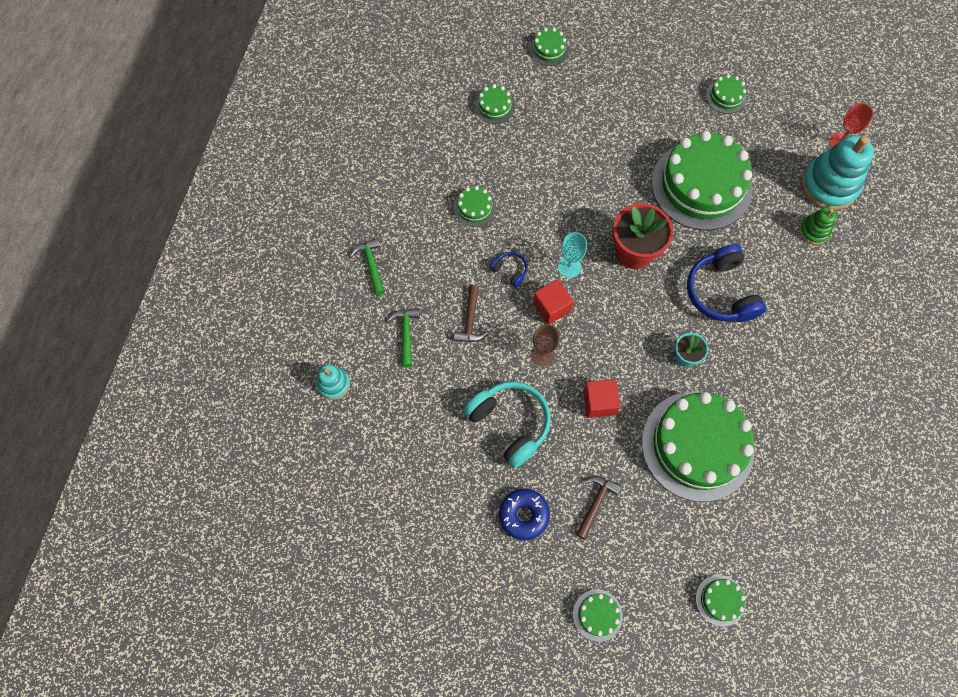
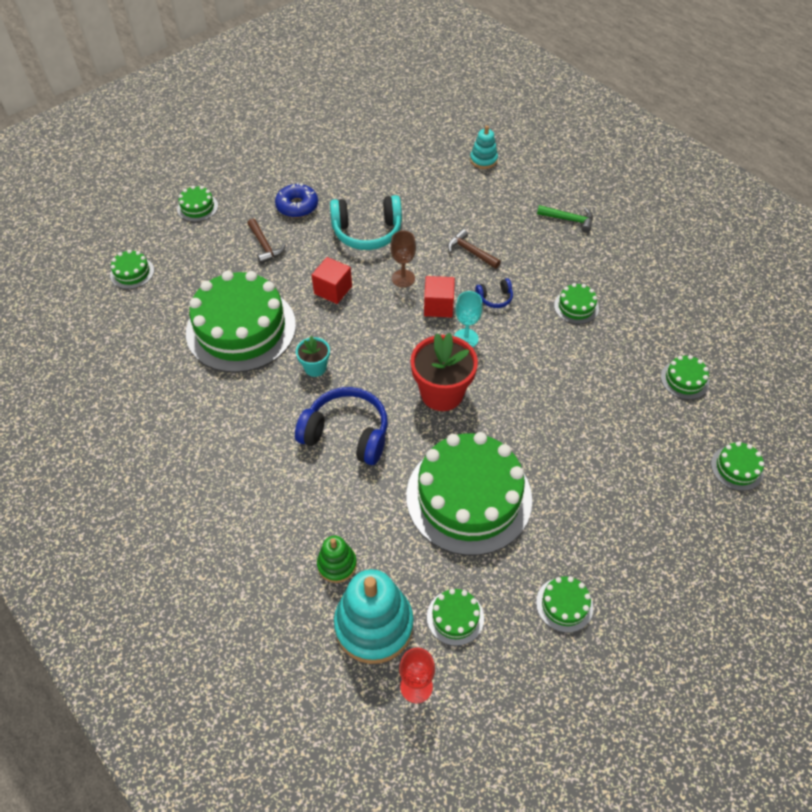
camera: 125 degrees right, 15 degrees down
green hammer [387,308,420,367] -> none
none -> green cake [427,588,484,646]

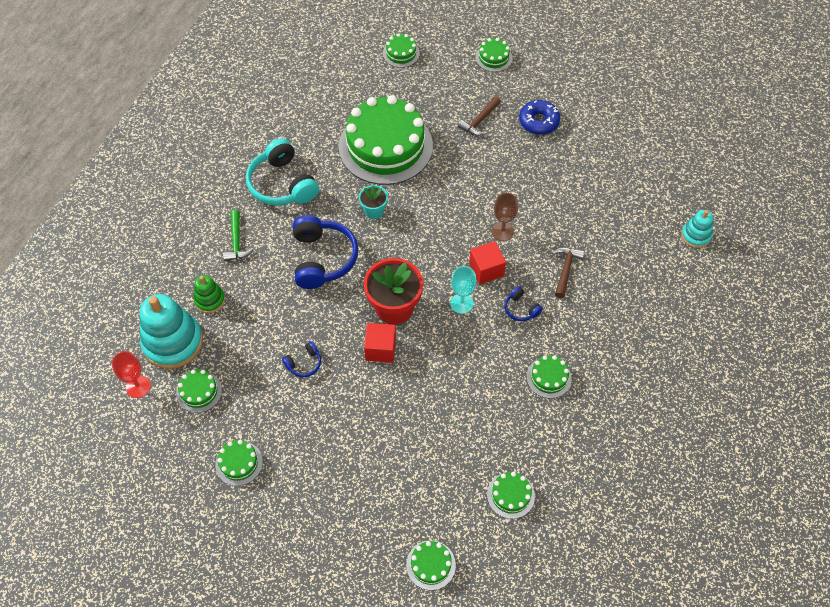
camera: 65 degrees right, 5 degrees up
red cube [312,257,352,304] -> red cube moved to [364,323,396,363]
turquoise headphones [330,195,402,250] -> turquoise headphones moved to [246,138,319,206]
green cake [406,432,532,556] -> blue headphones [282,341,321,377]
green hammer [537,205,593,233] -> green hammer moved to [223,210,254,261]

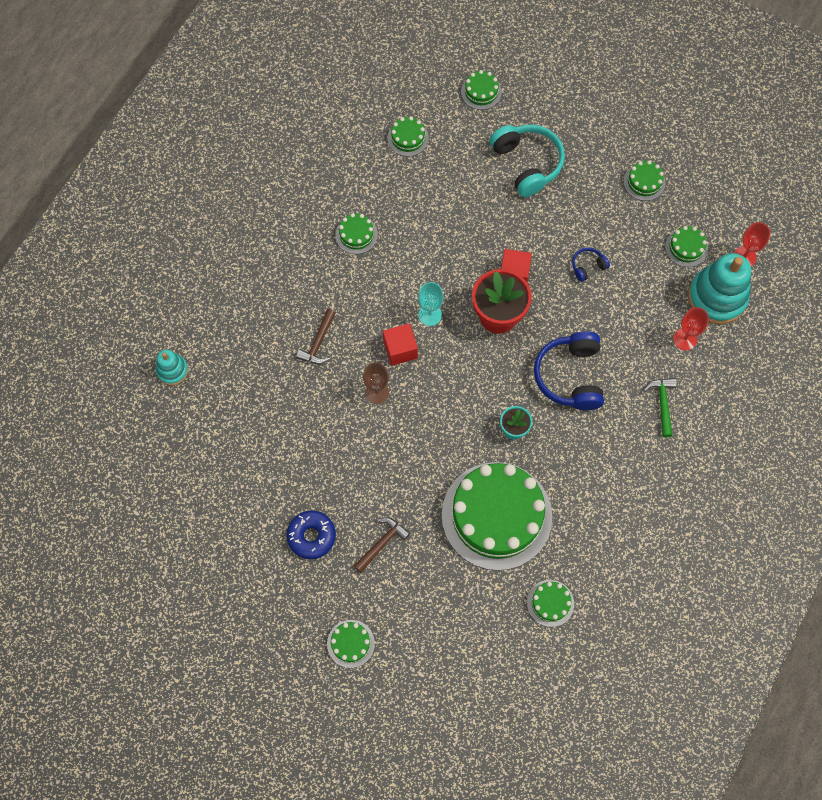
camera: 175 degrees left, 10 degrees up
green stacking toy [193,275,225,313] -> red goblet [673,307,709,350]
turquoise headphones [246,138,319,206] -> turquoise headphones moved to [490,124,565,197]
green cake [383,33,420,68] -> green cake moved to [527,580,574,627]
blue headphones [504,286,543,321] -> none

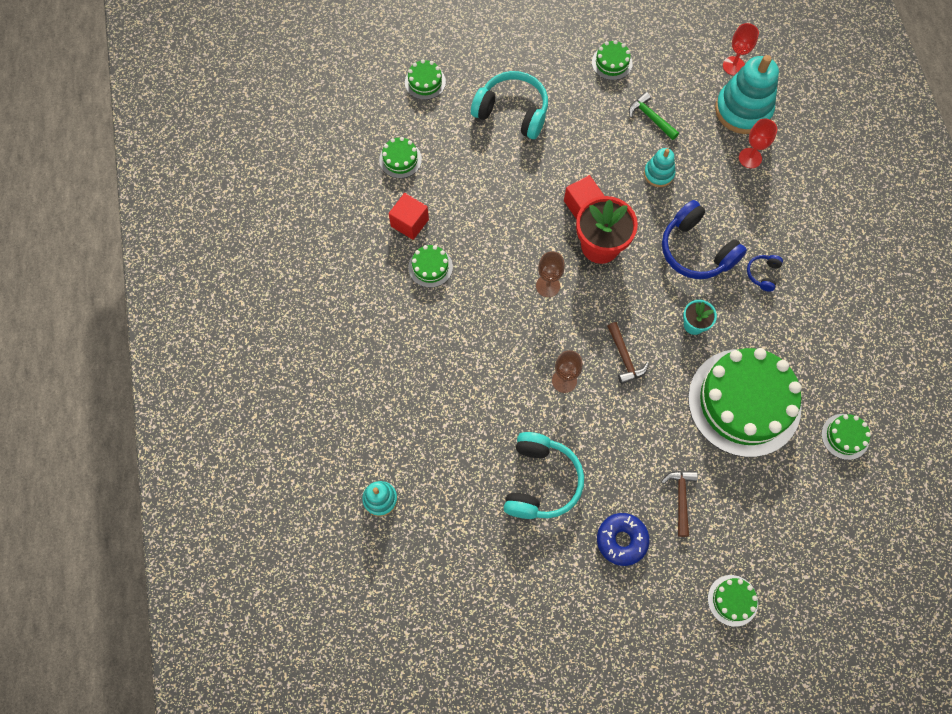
camera: 40 degrees left, 0 degrees up
brown hammer [296,309,336,364] -> brown hammer moved to [607,322,649,384]
red cube [383,323,418,366] -> red cube moved to [388,193,429,240]
turquoise goblet [418,282,443,326] -> brown goblet [536,251,565,297]
blue headphones [572,247,610,282] -> blue headphones moved to [747,255,783,292]
green hammer [644,378,677,437] -> green hammer moved to [629,92,679,140]
green cake [665,226,708,267] -> none
none -> turquoise headphones [504,432,584,519]
none -> turquoise stacking toy [644,148,675,187]

